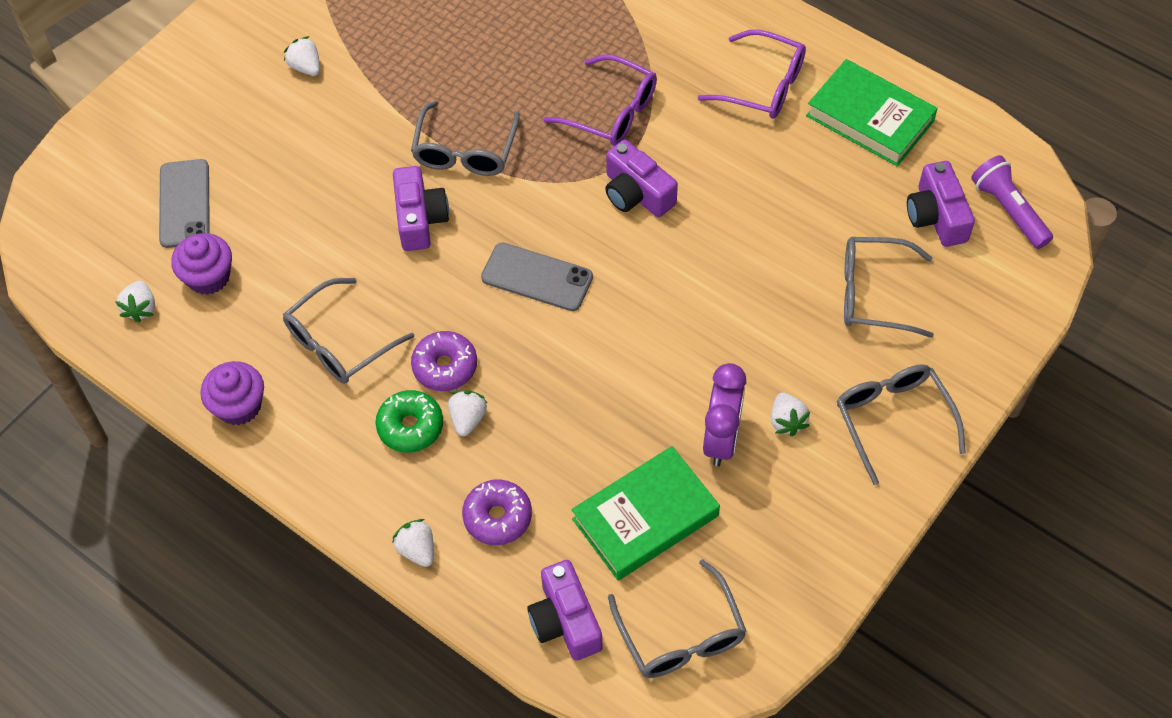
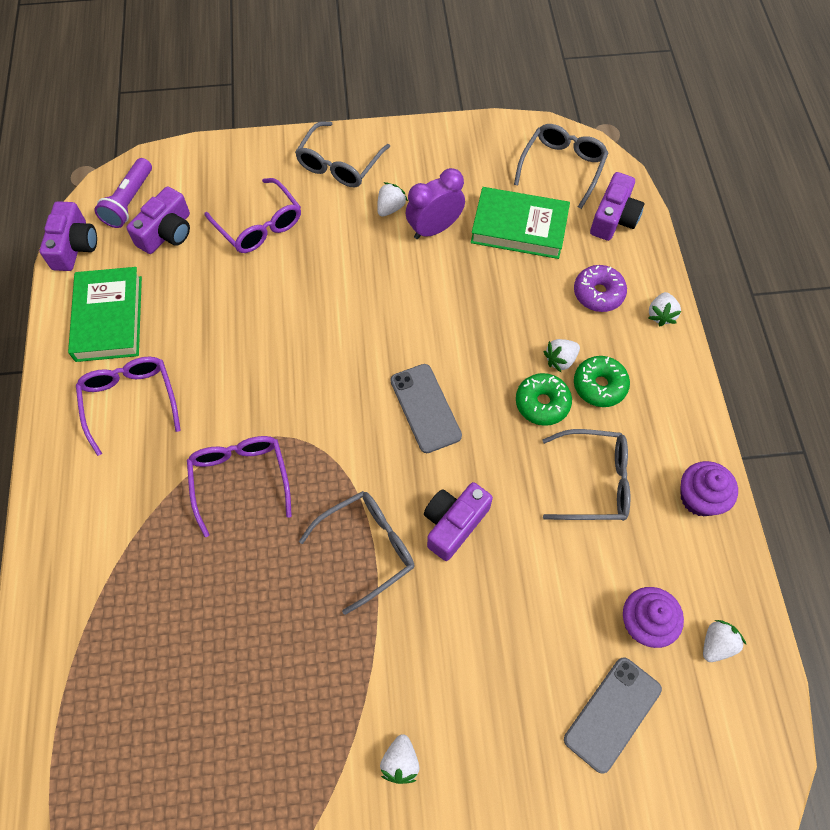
camera: 135 degrees left, 5 degrees up
purple donut [411,331,477,391] -> green donut [516,373,572,426]
purple camera [605,140,678,217] -> purple camera moved to [40,201,97,271]
grey glasses [844,237,934,338] -> purple glasses [205,178,301,253]

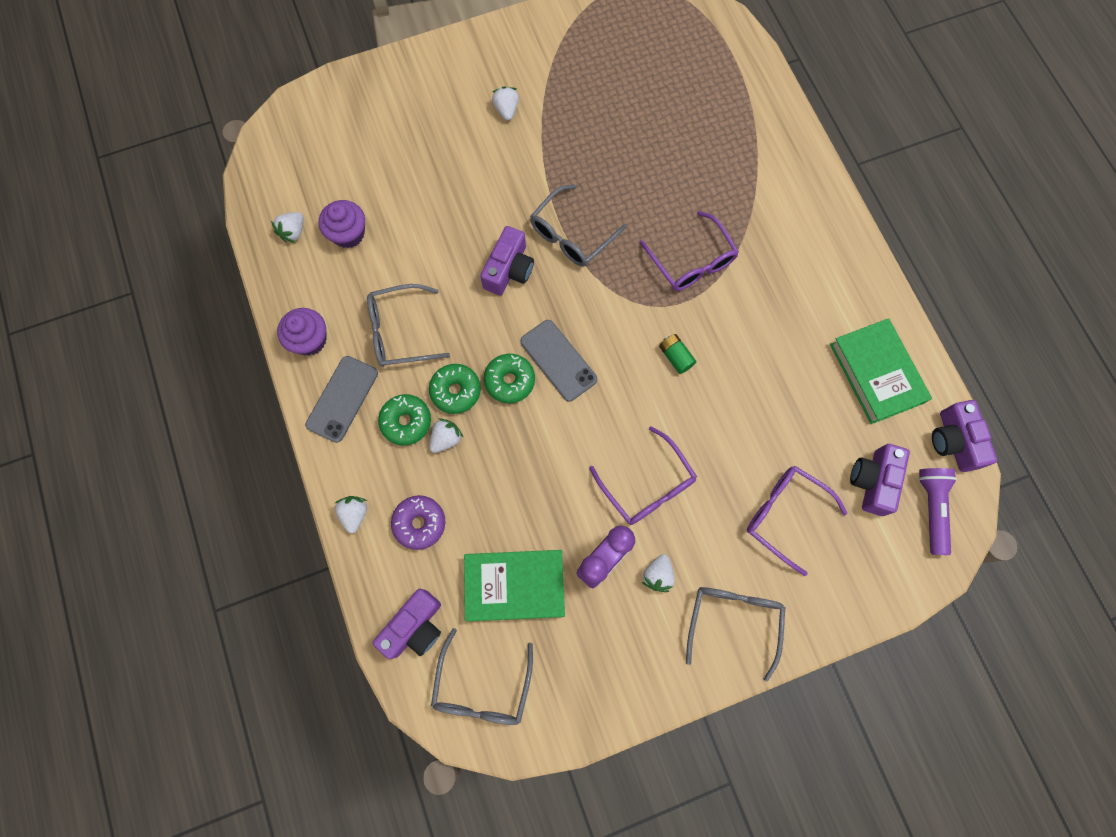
camera: 165 degrees right, 10 degrees up
purple glasses [76,357,181,456] -> purple glasses moved to [589,426,697,525]
grey phone [564,657,662,774] -> grey phone moved to [305,356,378,443]
purple camera [590,172,644,241] -> purple camera turned 150 degrees counterclockwise [373,589,441,659]
none -> green donut [484,354,535,403]
none -> green battery [659,334,696,374]

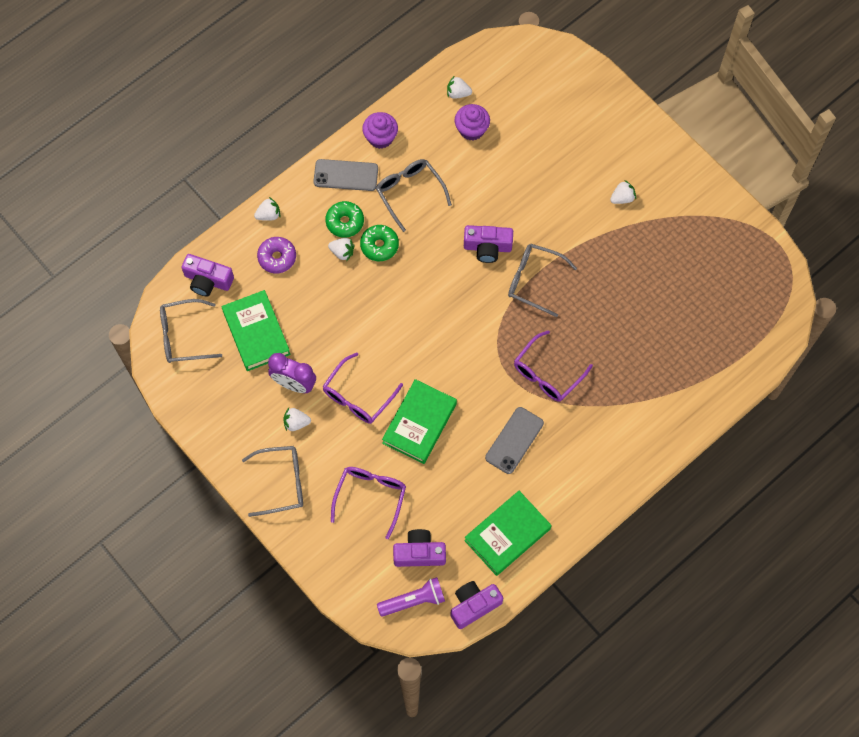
camera: 70 degrees right, 5 degrees down
green donut [484,354,535,403] -> none
grey phone [520,320,597,402] -> grey phone moved to [485,407,544,474]
green battery [659,334,696,374] -> none
none -> green book [382,379,457,464]

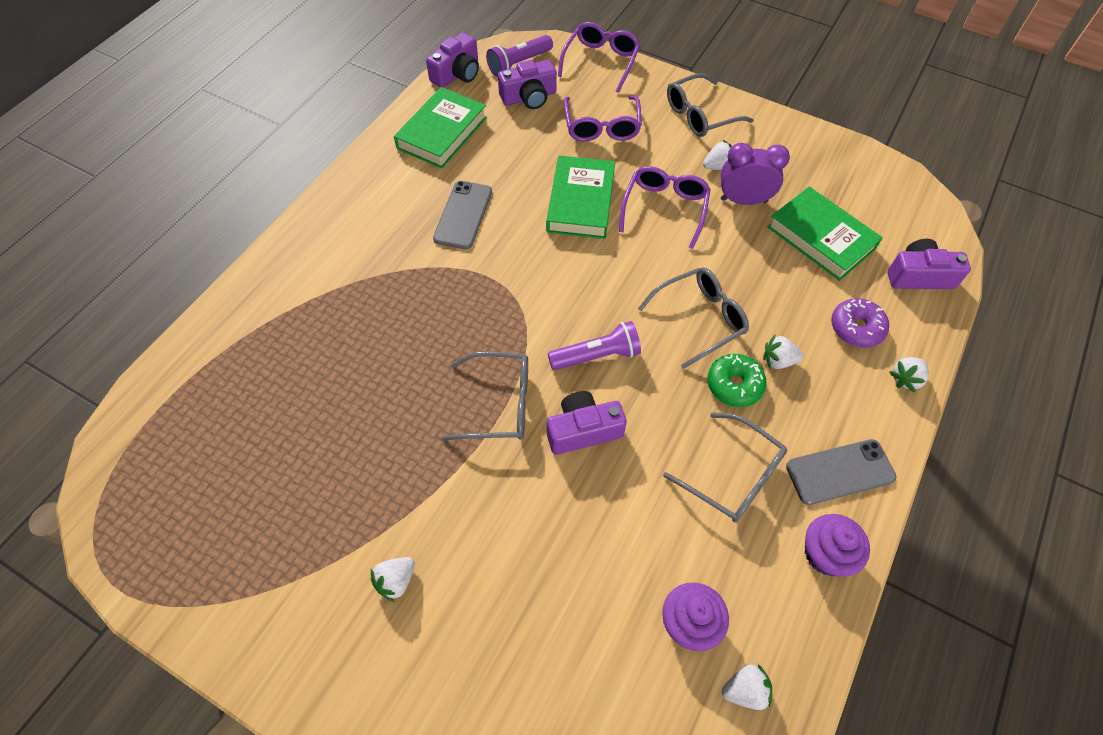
camera: 160 degrees right, 10 degrees down
grey glasses [160,299,222,363] -> grey glasses moved to [638,267,749,369]
green donut [325,201,364,238] -> none
purple glasses [514,330,593,402] -> purple glasses moved to [558,22,640,93]
none -> purple flashlight [548,321,641,370]

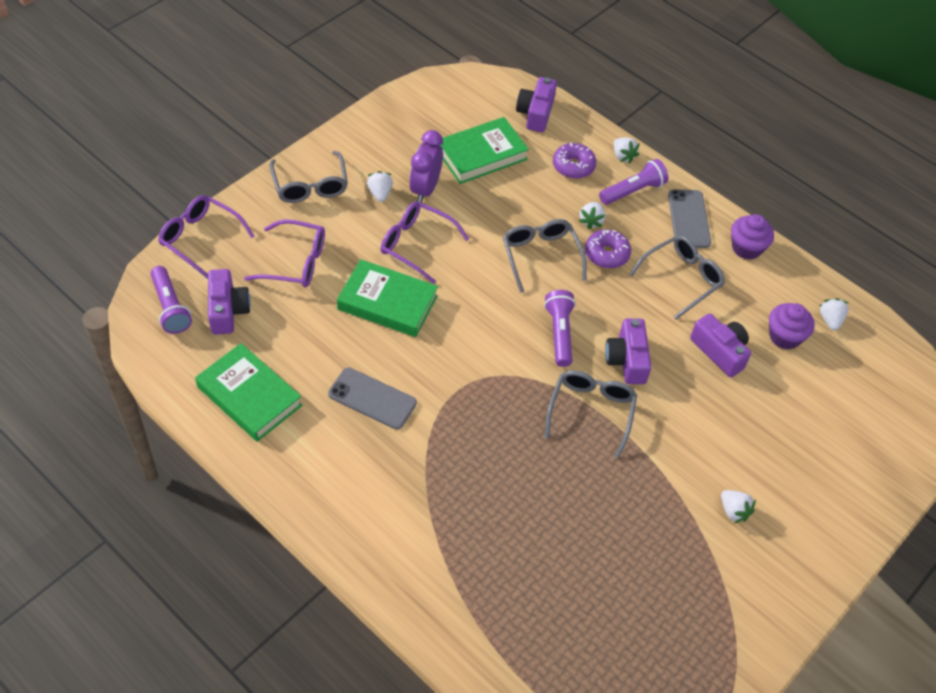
camera: 80 degrees left, 5 degrees down
purple camera [426,32,479,88] -> purple camera moved to [690,313,751,377]
green donut [707,354,767,407] -> purple donut [585,229,631,268]
none -> purple flashlight [599,159,668,205]

